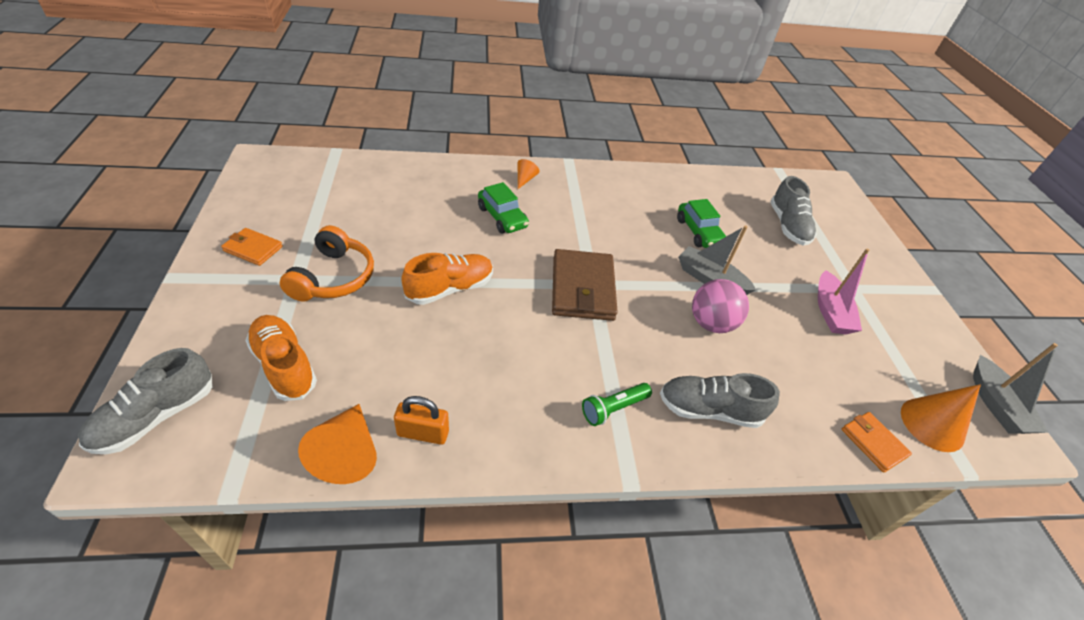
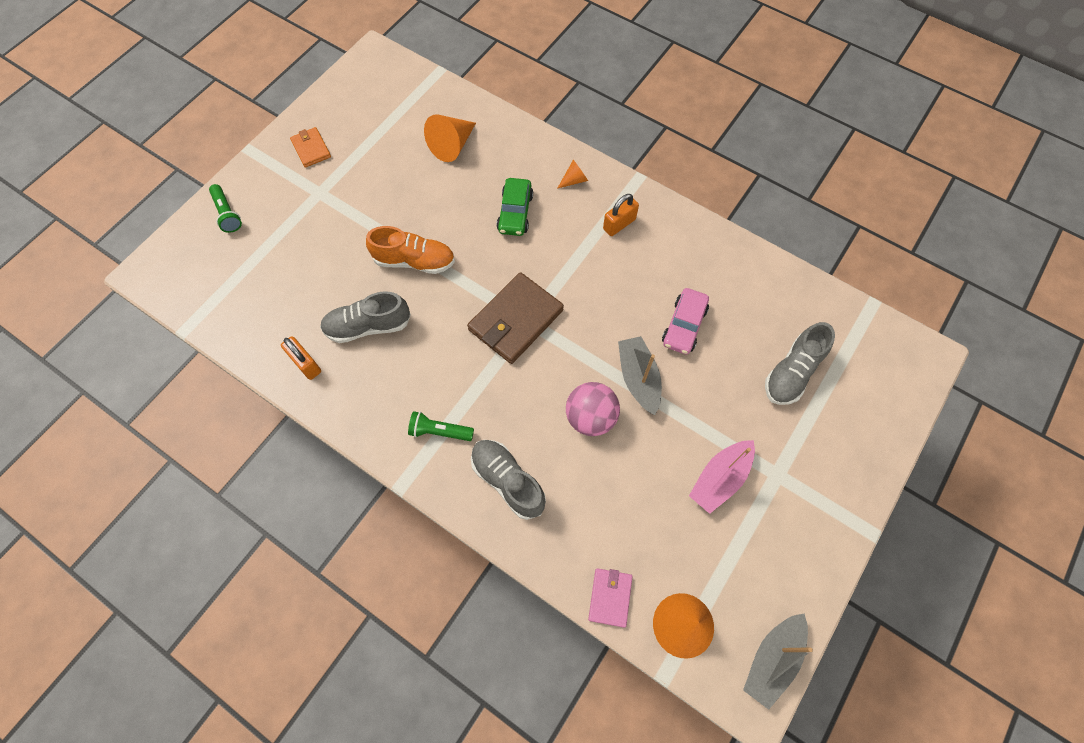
camera: 45 degrees right, 20 degrees up
grey shoe [78,348,213,454] -> grey shoe moved to [320,291,411,343]
orange shoe [245,315,317,401] -> none
orange headphones [280,225,374,302] -> none
orange cone [298,404,377,484] -> orange cone moved to [424,115,476,162]
green car [677,199,726,248] -> pink car [662,288,709,354]
orange wallet [842,412,912,472] -> pink wallet [588,568,633,628]
none -> green flashlight [209,184,242,233]
none -> orange padlock [603,194,639,236]

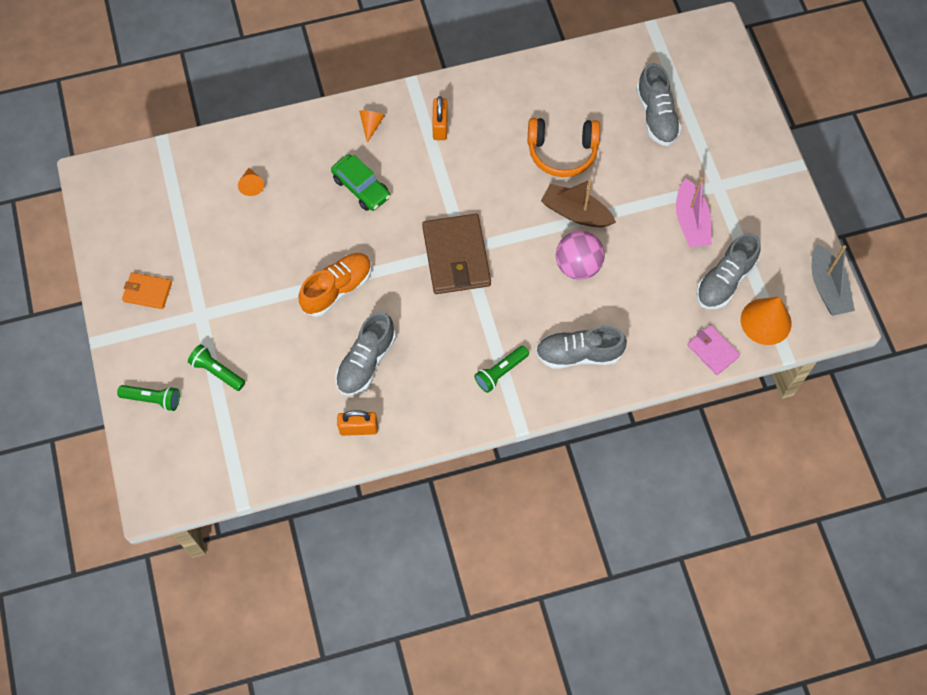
camera: 50 degrees left, 0 degrees up
orange cone [424,115,476,162] -> orange cone [238,168,264,196], size x0.54
grey boat [618,336,662,415] -> brown boat [541,179,616,227]
pink car [662,288,709,354] -> orange headphones [528,118,600,177]
none -> green flashlight [188,344,245,391]
none -> grey shoe [696,233,761,309]

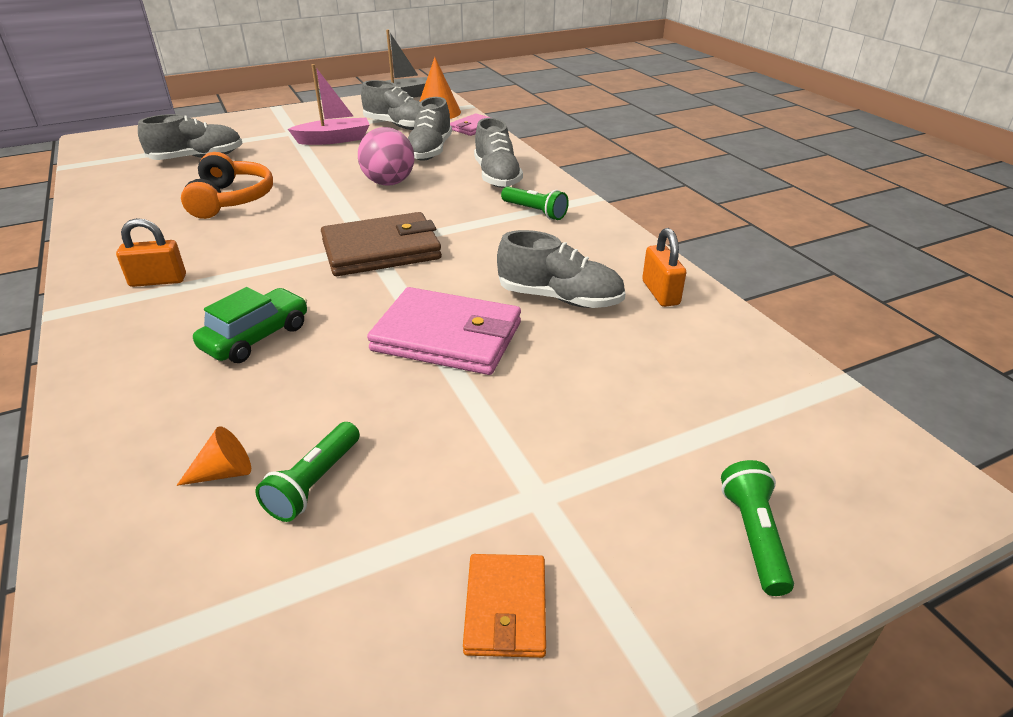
camera: 100 degrees left, 30 degrees down
green flashlight [188,344,245,391] -> green flashlight moved to [255,422,360,522]
orange shoe [298,253,372,317] -> pink wallet [367,287,521,375]
orange cone [359,110,385,143] -> none
brown boat [541,179,616,227] -> none
none -> grey shoe [408,97,452,161]

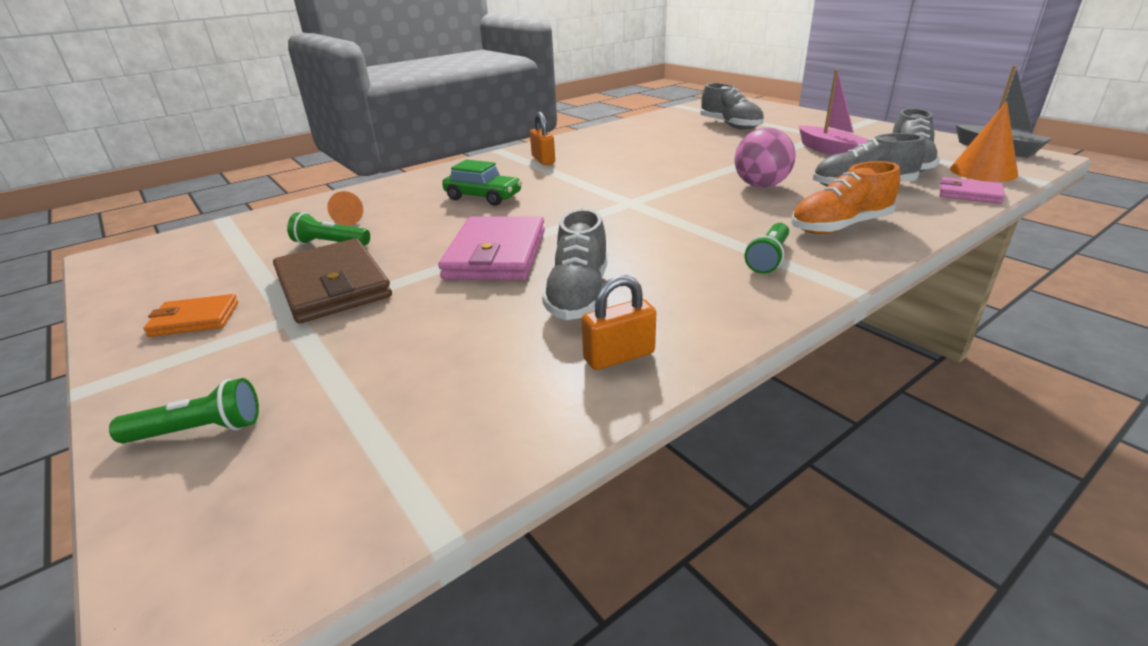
camera: 80 degrees right, 5 degrees down
orange headphones [181,152,273,219] -> none
brown wallet [321,212,442,276] -> brown wallet moved to [273,238,392,323]
grey shoe [474,118,523,188] -> orange shoe [791,161,900,234]

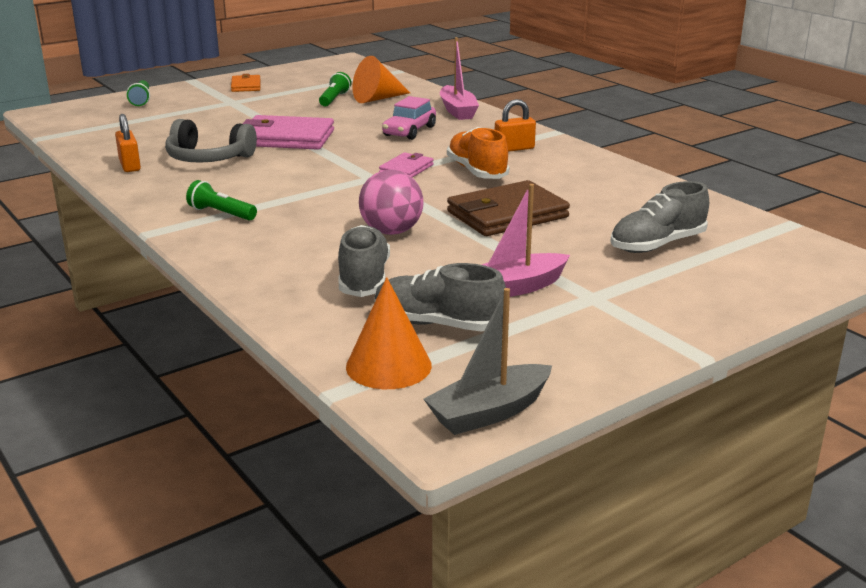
camera: 90 degrees right, 5 degrees down
brown wallet [273,238,392,323] -> brown wallet moved to [447,180,570,236]
orange cone [327,191,363,226] -> orange cone [352,56,410,103], size x1.86
green car [442,159,522,206] -> pink car [382,96,436,140]
grey shoe [542,209,607,320] -> grey headphones [165,119,257,163]
orange shoe [791,161,900,234] -> orange shoe moved to [447,127,510,179]
pink wallet [940,177,1005,204] -> pink wallet moved to [379,152,434,178]
none -> pink boat [440,37,479,120]

